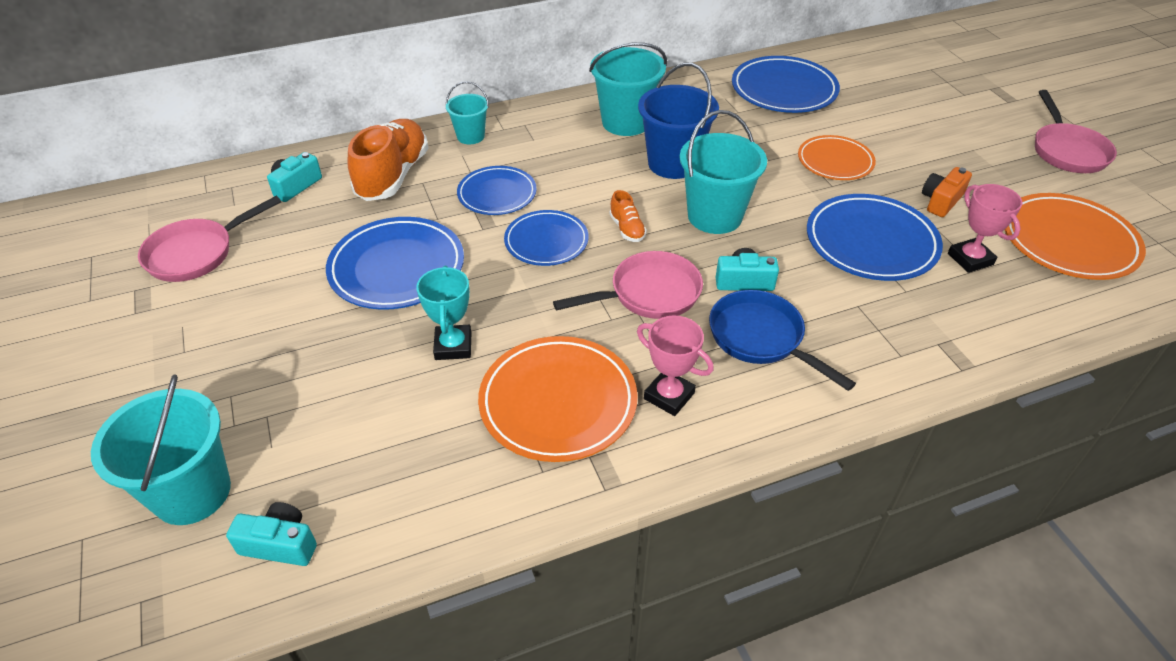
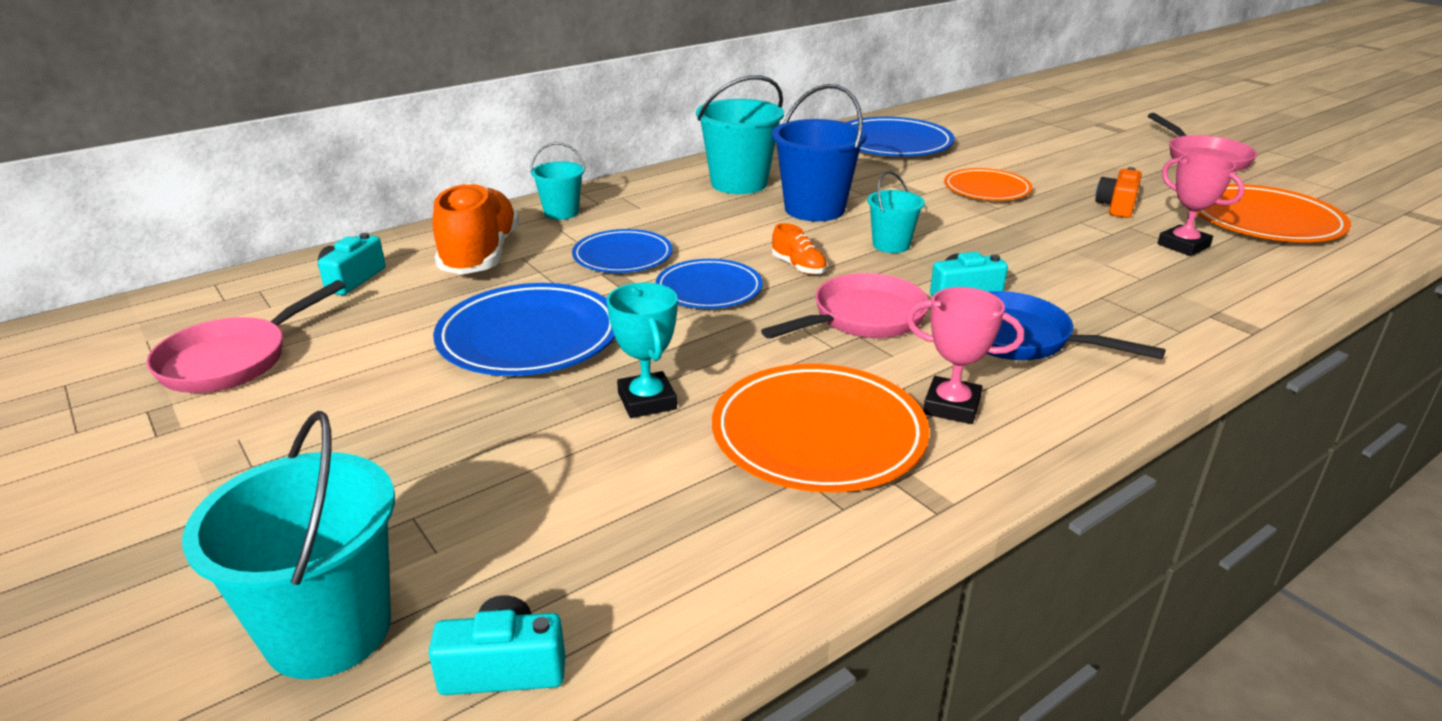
camera: 15 degrees left, 15 degrees down
turquoise bucket [680,110,767,234] -> turquoise bucket [867,171,925,253], size x0.57
blue plate [807,194,943,281] -> none

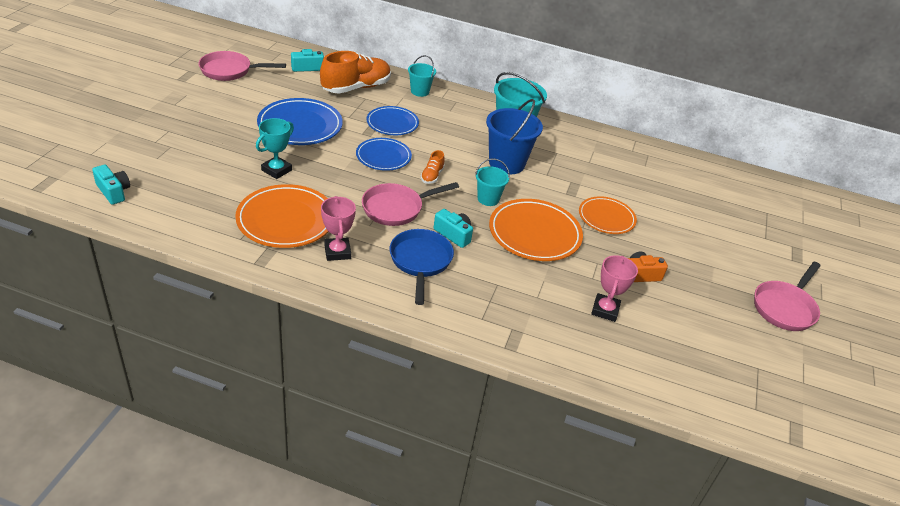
camera: 50 degrees right, 10 degrees up
turquoise bucket [182,411,395,679] -> none
pink pan [761,273,929,339] -> pink pan turned 135 degrees clockwise [362,182,459,226]
blue plate [846,117,955,156] -> none
orange plate [1197,184,1351,242] -> orange plate moved to [489,199,583,261]

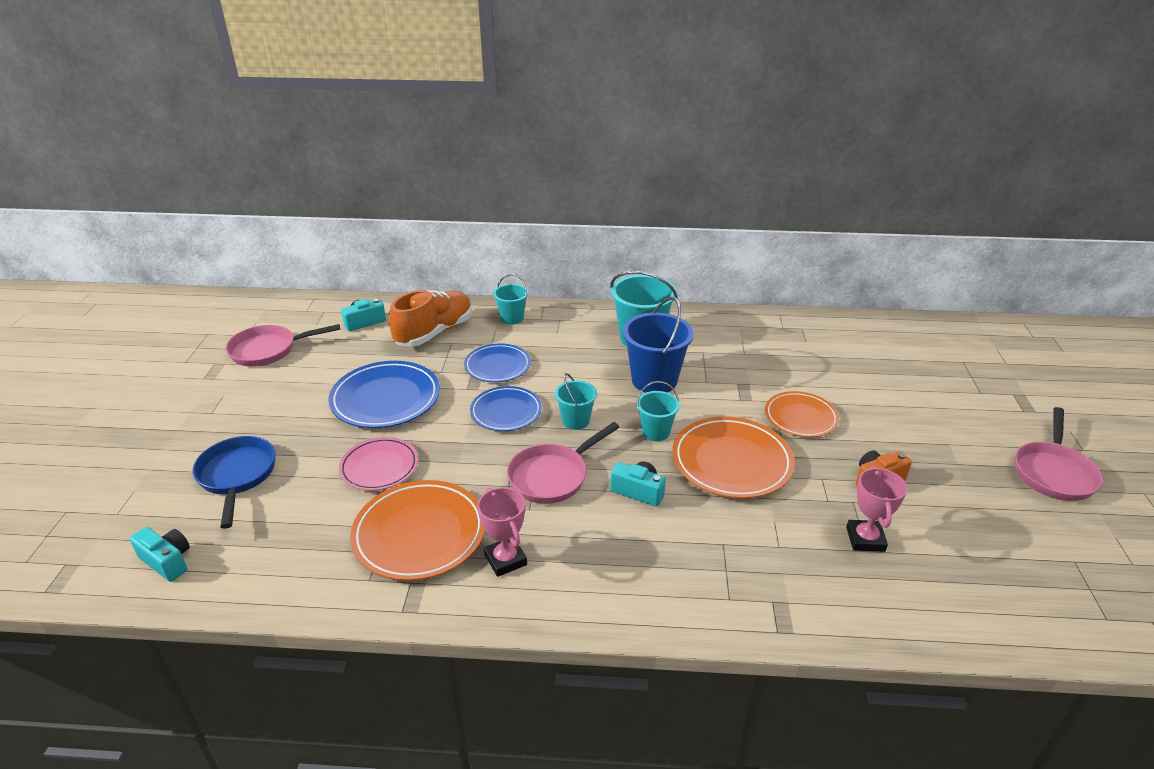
camera: 10 degrees left, 5 degrees down
turquoise trophy [256,118,294,179] -> pink plate [339,437,418,491]
blue pan [390,229,454,305] -> blue pan moved to [193,436,276,529]
orange shoe [420,150,445,184] -> turquoise bucket [555,373,597,430]

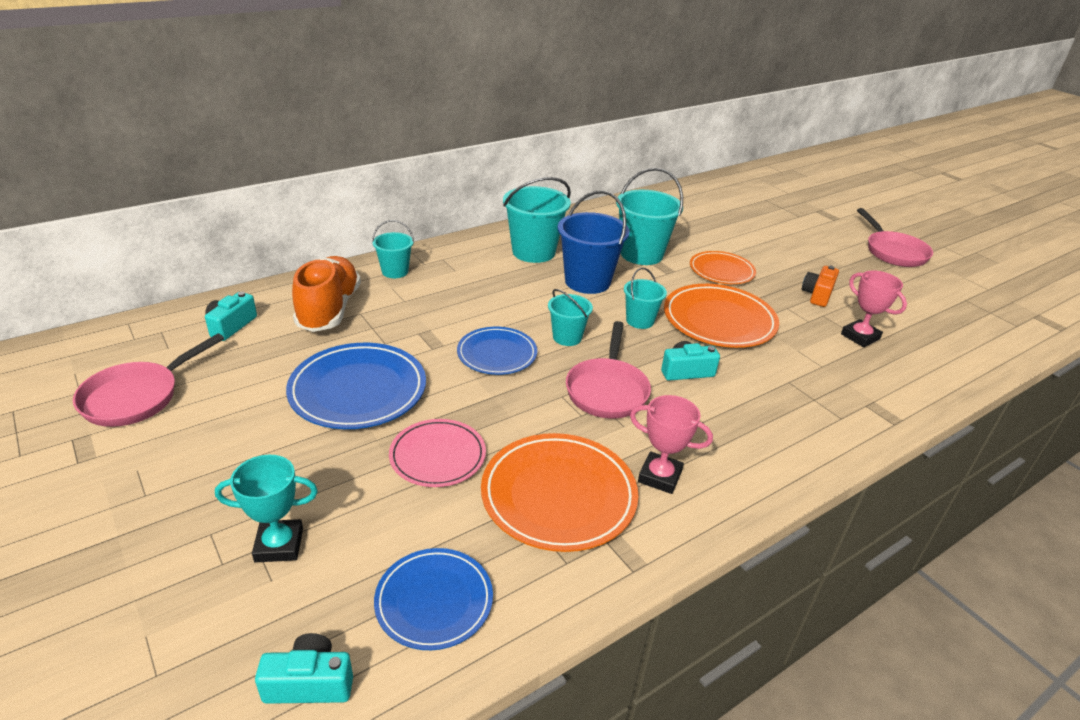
camera: 40 degrees left, 0 degrees up
blue pan [193,436,276,529] -> turquoise trophy [215,455,318,562]
blue plate [464,343,531,382] -> blue plate moved to [374,548,493,650]
none -> turquoise bucket [616,168,683,265]

